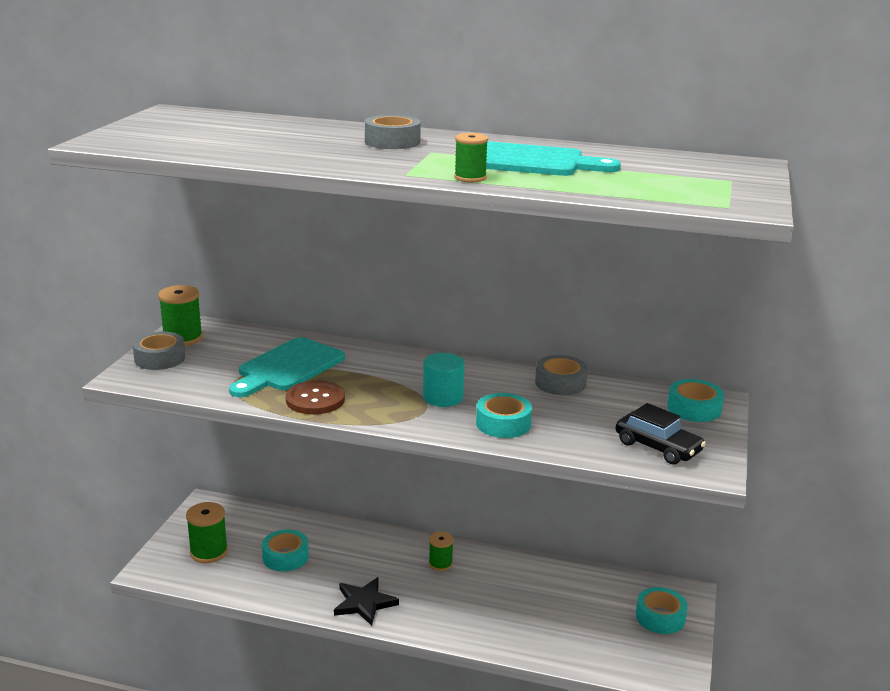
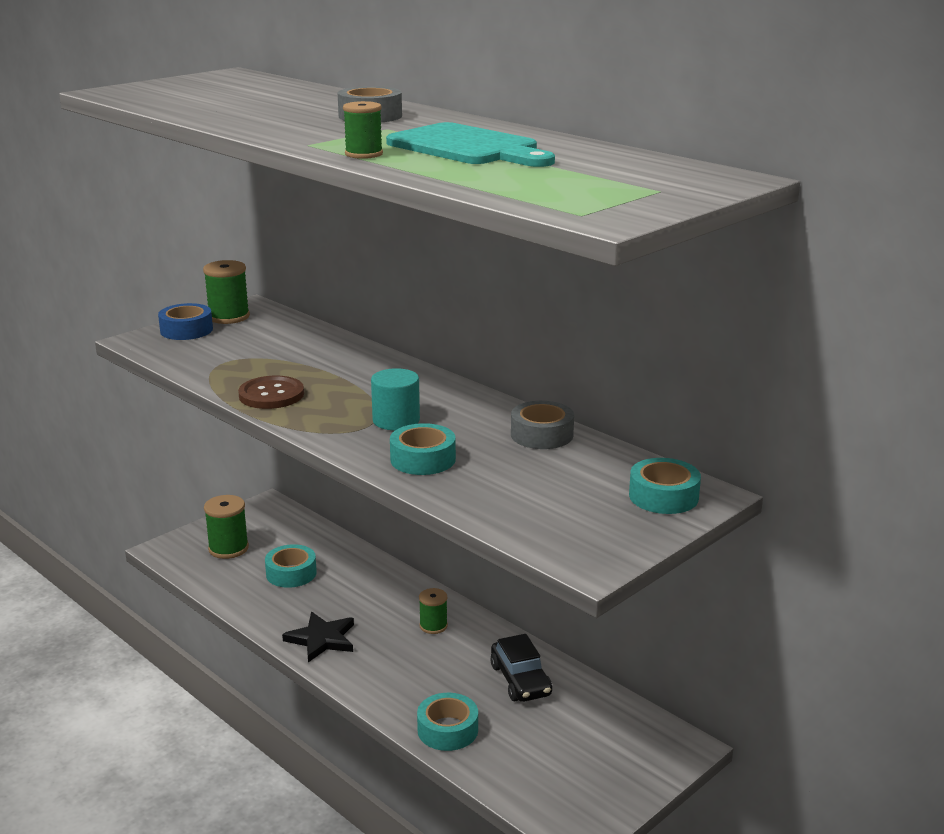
camera: 30 degrees right, 0 degrees up
grey tape [132,332,185,370] -> blue tape [158,303,213,340]
turquoise cutting board [229,337,345,397] -> none
black car [616,403,706,464] -> black car moved to [490,634,552,702]
turquoise tape [636,587,687,634] -> turquoise tape moved to [417,693,478,751]

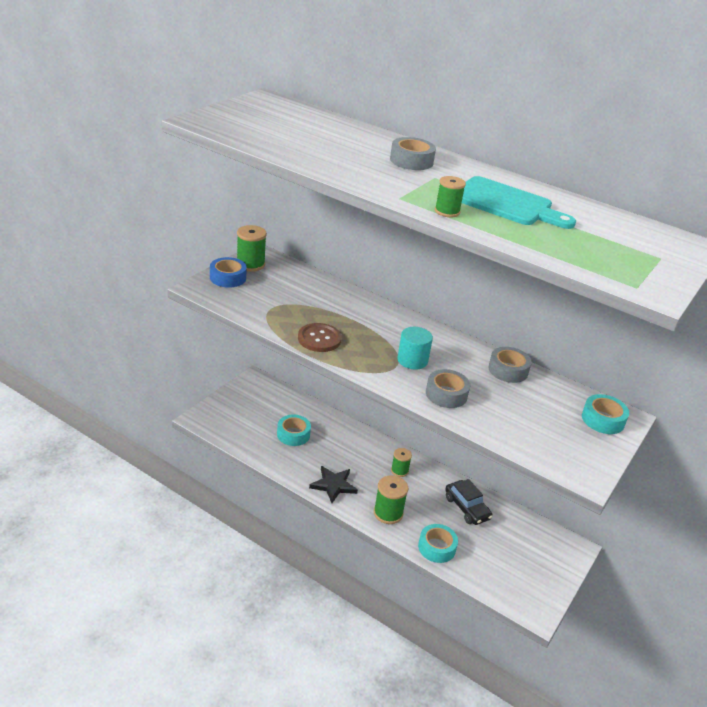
camera: 15 degrees left, 10 degrees up
green spool [204,495,249,559] -> green spool moved to [374,475,408,524]
turquoise tape [390,423,456,475] -> grey tape [426,369,470,408]

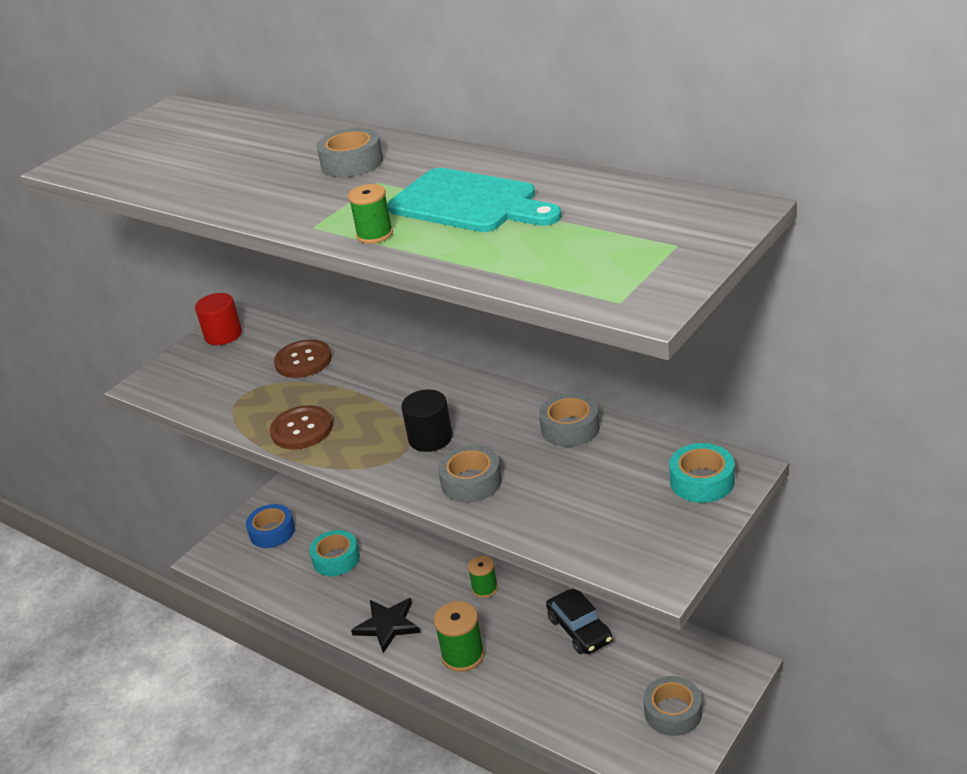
camera: 10 degrees right, 0 degrees up
blue tape [210,257,247,288] -> blue tape moved to [246,504,295,548]
green spool [237,225,267,272] -> red cylinder [195,293,242,345]
turquoise cylinder [397,327,433,369] -> black cylinder [401,389,452,452]
turquoise tape [418,524,458,563] -> none
none -> brown button [274,340,332,378]
none -> grey tape [644,676,702,736]

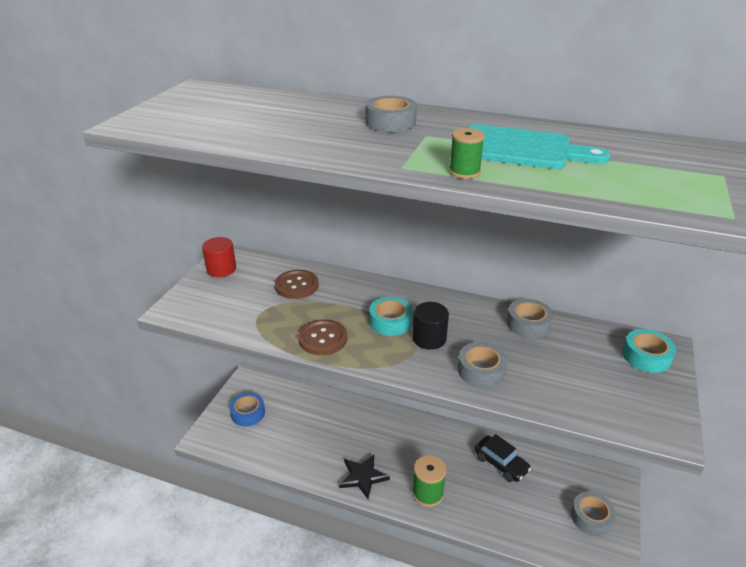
camera: 20 degrees left, 0 degrees up
turquoise tape [309,530,360,576] -> turquoise tape moved to [369,297,413,336]
green spool [468,556,498,598] -> none

